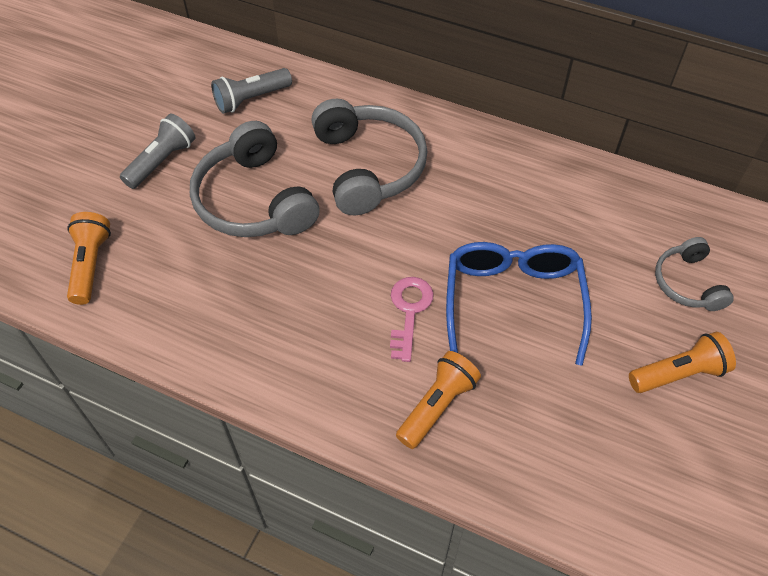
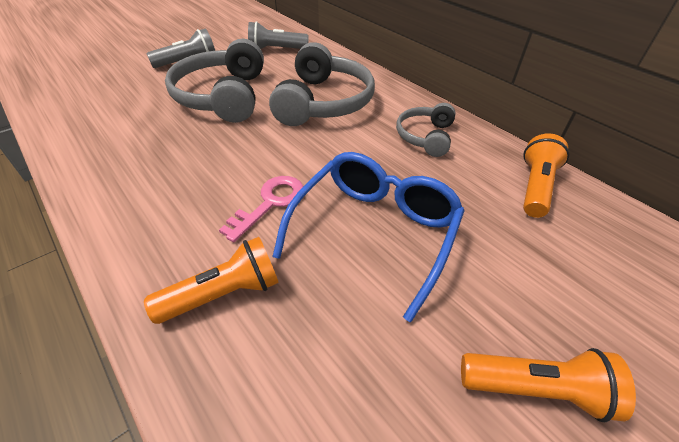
camera: 25 degrees right, 10 degrees down
orange flashlight [67,212,111,305] -> orange flashlight moved to [523,134,570,218]
grey headphones [655,237,734,311] -> grey headphones moved to [396,103,456,157]

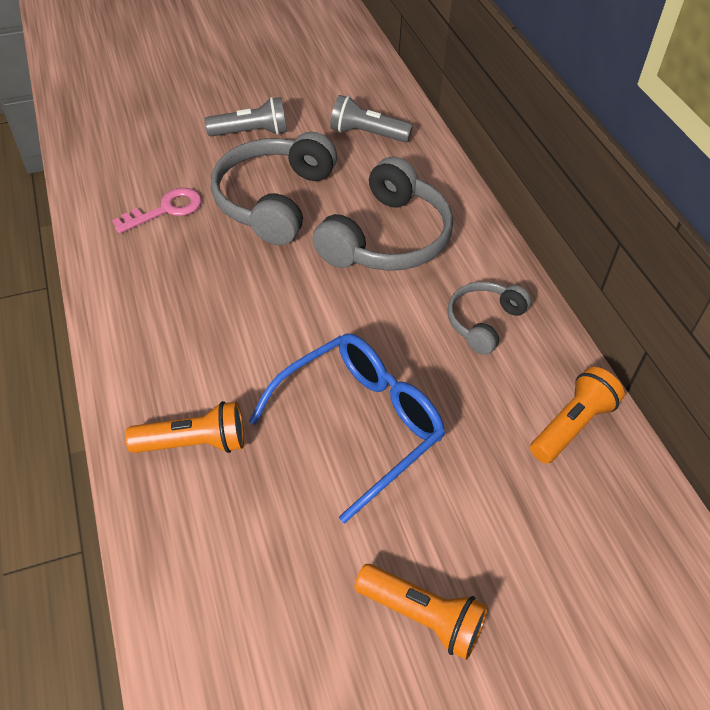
camera: 20 degrees right, 5 degrees up
pink key [219,176,303,242] -> pink key moved to [112,188,201,234]

